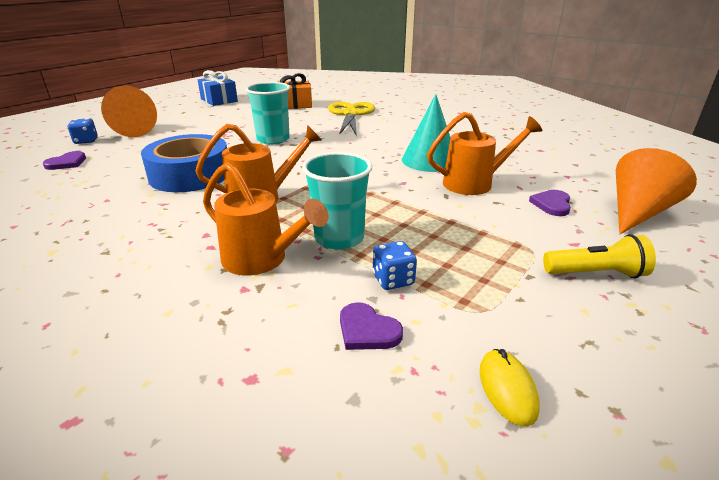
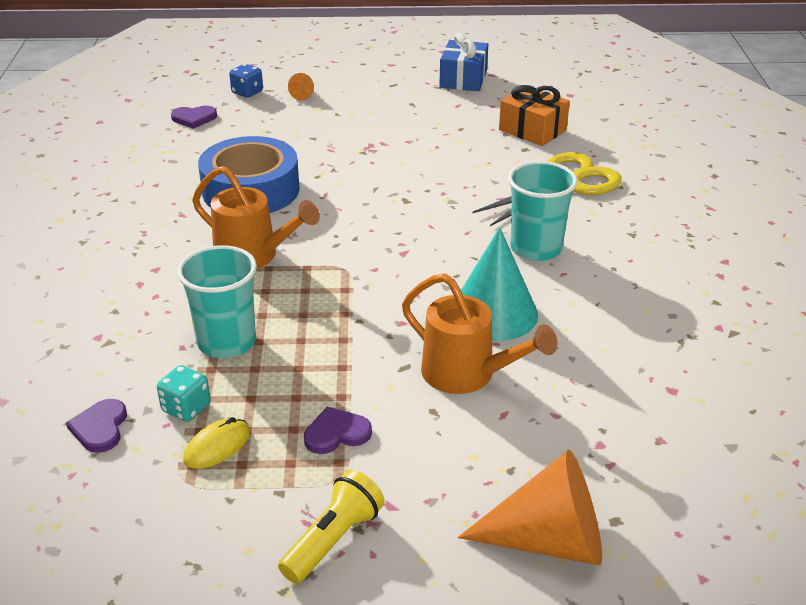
camera: 50 degrees right, 5 degrees up
orange cone [101,86,157,137] -> orange cone [288,73,314,101], size x0.42
orange watering can [203,162,329,275] -> none
turquoise cup [245,82,290,145] -> turquoise cup moved to [508,161,578,261]
blue dice [373,241,417,290] -> turquoise dice [157,365,211,422]
yellow mouse [480,349,540,427] -> yellow mouse moved to [183,417,250,469]
purple heart [529,190,571,216] -> purple heart moved to [304,406,372,454]
yellow flashlight [543,234,656,278] -> yellow flashlight turned 105 degrees counterclockwise [278,470,385,584]

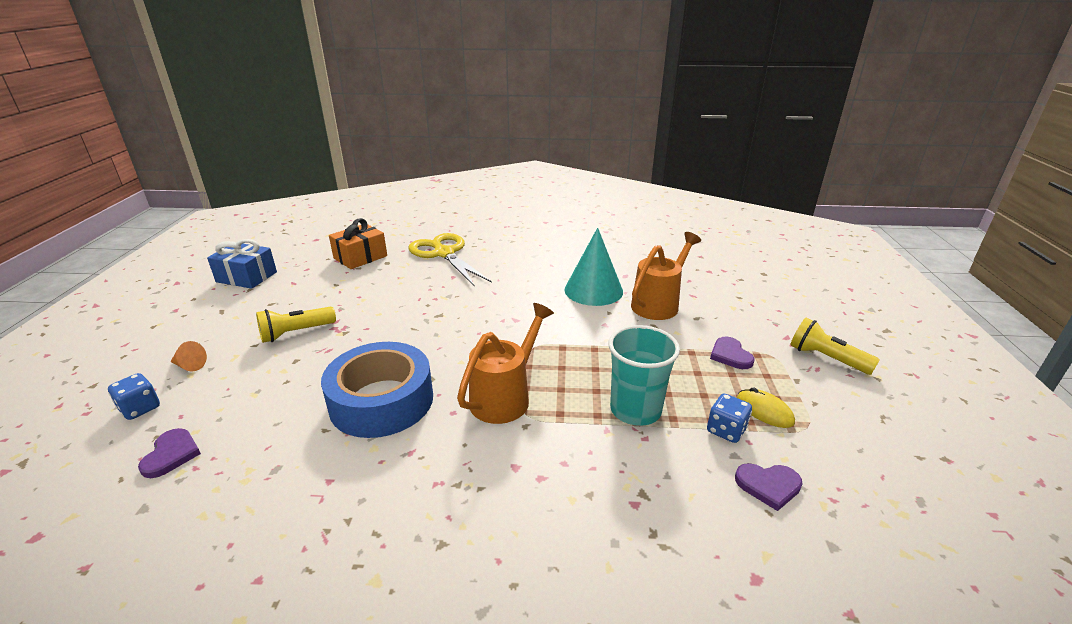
camera: 85 degrees left, 5 degrees down
turquoise dice [157,365,211,422] -> blue dice [707,394,752,443]
orange cone [458,450,602,565] -> none
turquoise cup [508,161,578,261] -> none
none -> yellow flashlight [256,306,336,343]

